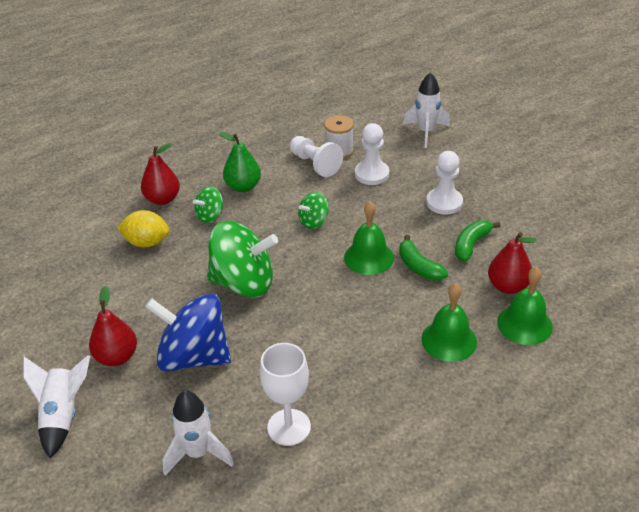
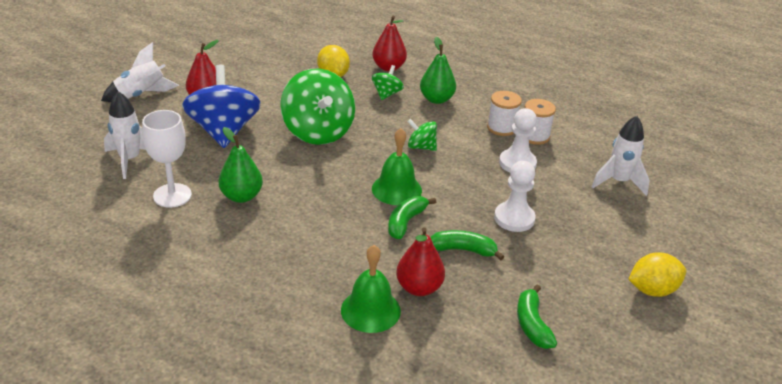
camera: 60 degrees right, 5 degrees down
green spinning top [193,186,223,223] -> green spinning top turned 90 degrees clockwise [372,65,404,100]
white pawn [290,136,343,177] -> white spool [487,91,522,136]
green bell [421,283,477,362] -> none
none -> green pear [219,127,263,203]
none -> green banana [517,284,557,349]
none -> yellow lemon [628,252,686,297]

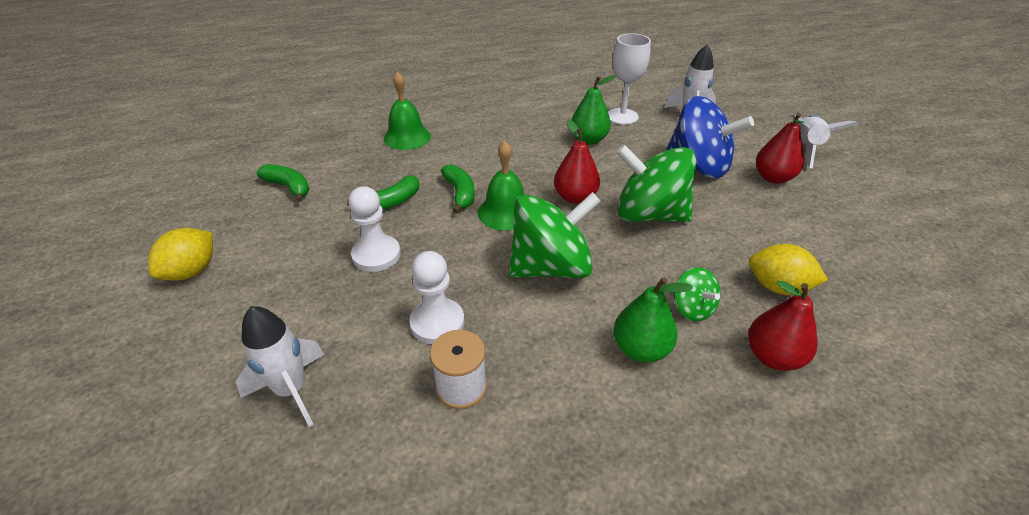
camera: 135 degrees right, 5 degrees up
red pear [396,227,445,296] -> red pear moved to [554,119,600,204]
green spinning top [407,119,437,151] -> green spinning top [509,192,601,278], size x2.07
white spool [487,91,522,136] -> none

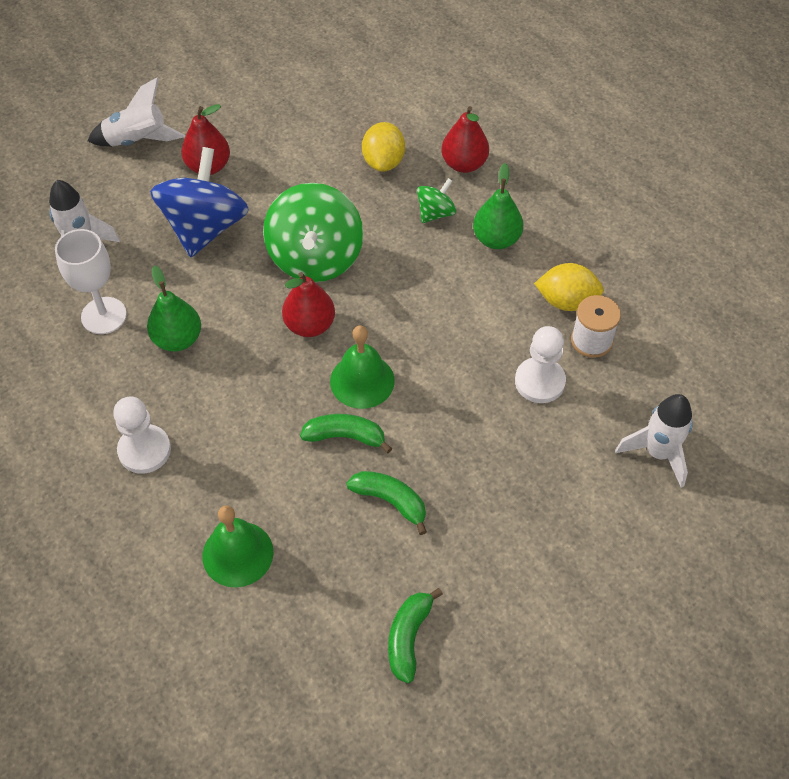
camera: 110 degrees left, 15 degrees up
yellow lemon [148,228,213,281] -> yellow lemon moved to [534,263,604,311]
white pawn [348,186,401,272] -> white pawn moved to [113,396,171,474]
green banana [441,165,475,213] -> green banana turned 45 degrees clockwise [300,414,392,453]
green spinning top [509,192,601,278] -> none

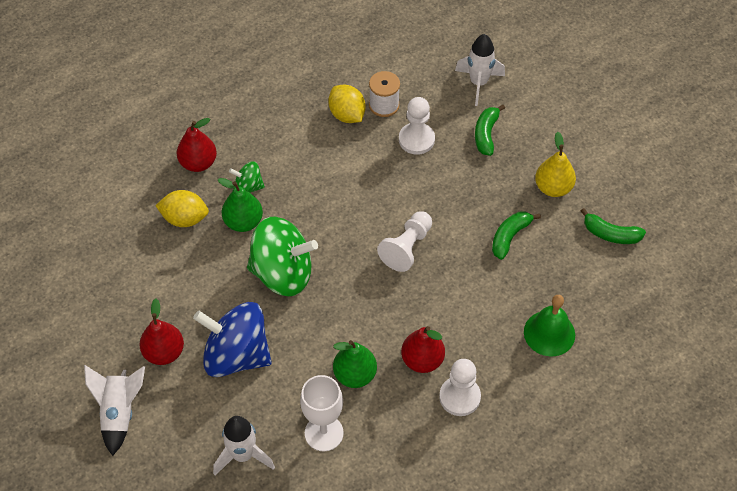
camera: 85 degrees left, 0 degrees up
red pear [282,272,335,337] -> red pear moved to [401,326,445,373]
green banana [300,414,392,453] -> green banana moved to [475,105,505,156]
green bell [330,325,395,409] -> white pawn [377,211,432,272]
green spinning top [417,178,456,223] -> green spinning top turned 45 degrees counterclockwise [229,161,265,193]
green pear [473,163,524,249] -> green pear moved to [218,178,263,232]
yellow lemon [534,263,604,311] -> yellow lemon turned 45 degrees counterclockwise [328,85,366,123]
none -> yellow pear [535,132,576,197]

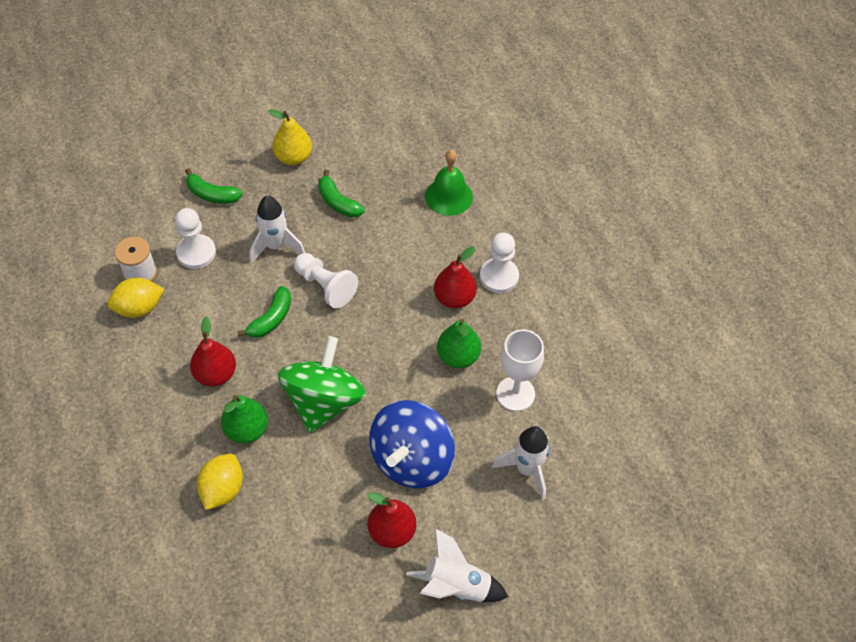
camera: 80 degrees left, 0 degrees up
red pear [177,118,217,172] -> red pear moved to [190,316,236,387]
green spinning top [229,161,265,193] -> none
white rocket [455,34,505,106] -> white rocket moved to [249,196,305,264]
green banana [581,208,646,244] -> green banana moved to [237,286,291,338]

